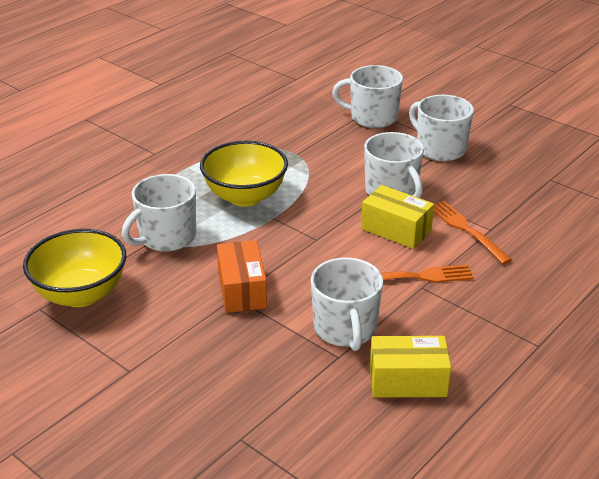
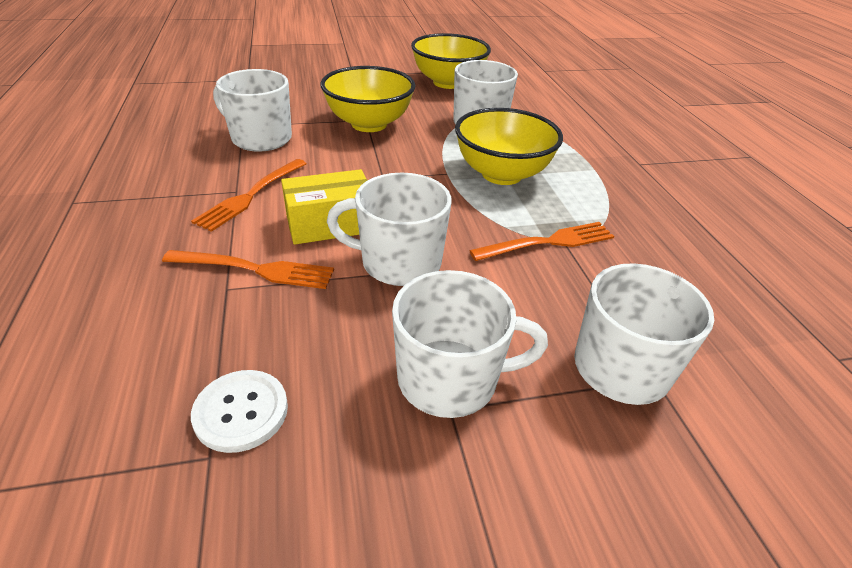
camera: 125 degrees right, 5 degrees up
orange box [217,240,267,313] -> yellow bowl [320,66,415,132]
yellow box [370,336,451,398] -> none
none -> white button [191,370,288,453]
none -> orange fork [469,222,614,261]

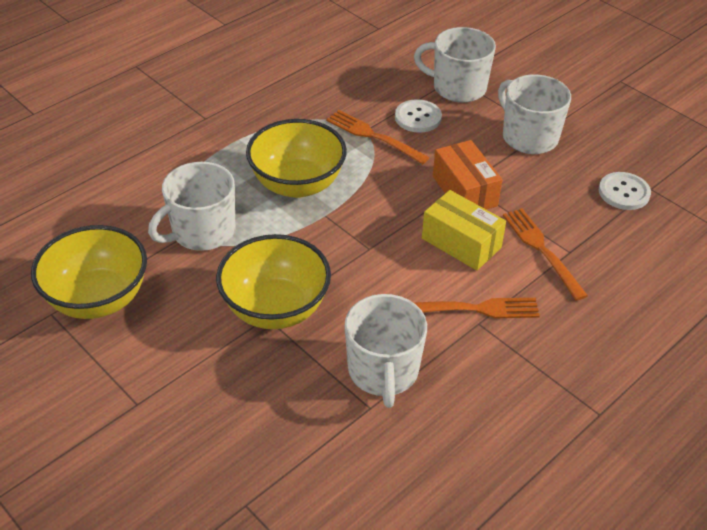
camera: 120 degrees left, 5 degrees up
white mug [327,173,451,286] -> orange box [433,140,502,210]
none -> white button [395,99,442,133]

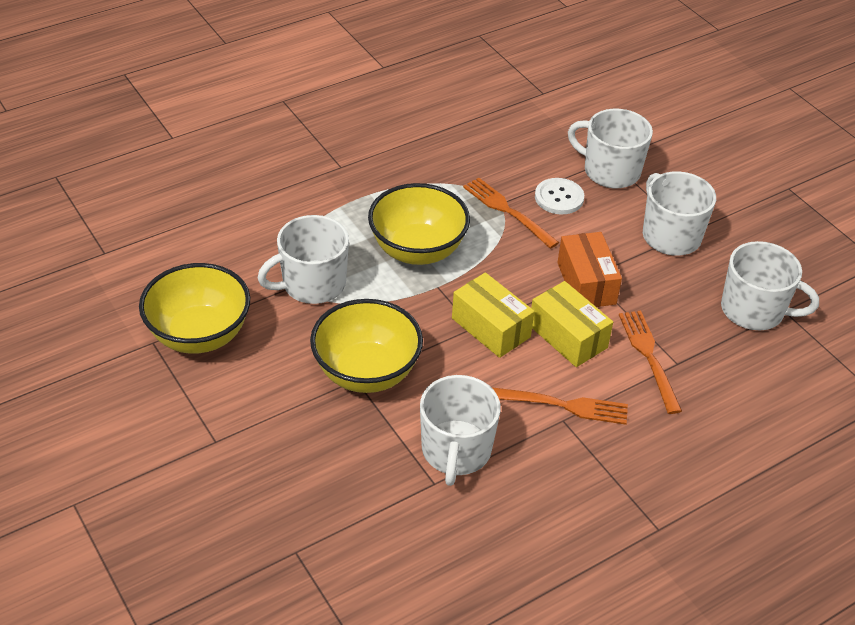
camera: 10 degrees right, 0 degrees up
white button [599,172,651,210] -> white mug [721,241,819,330]
none -> yellow box [452,272,535,358]

